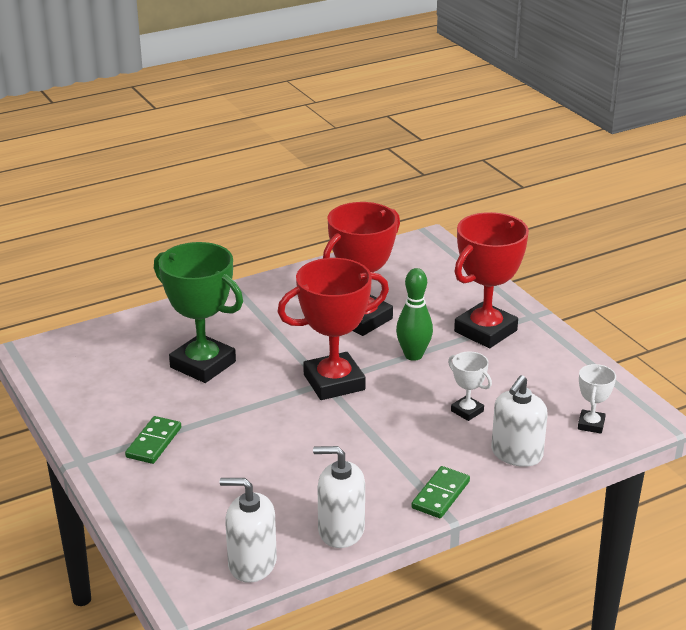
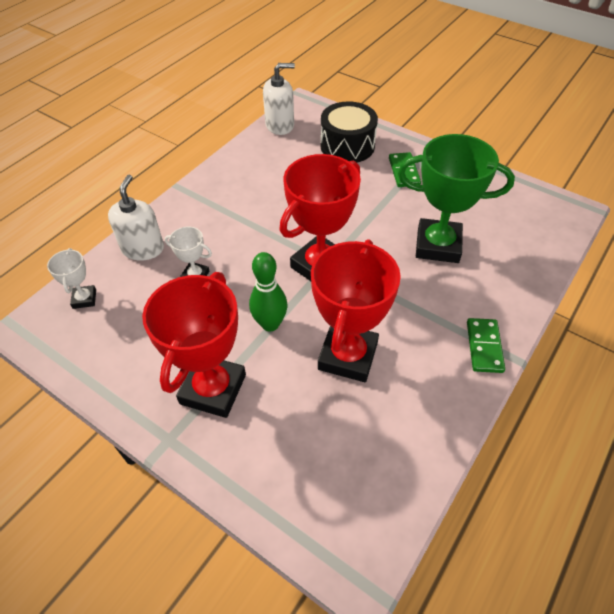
camera: 155 degrees right, 20 degrees up
white soap dispenser [313,446,365,548] -> none
green domino [411,466,470,518] -> green domino moved to [467,318,505,373]
none -> black drum [321,102,378,163]

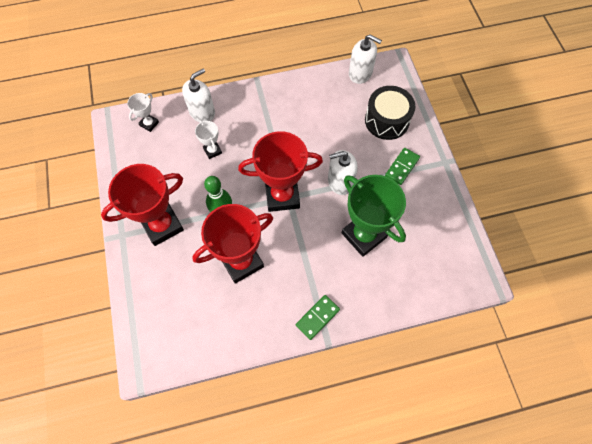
camera: 40 degrees right, 15 degrees up
none -> white soap dispenser [328,150,358,195]

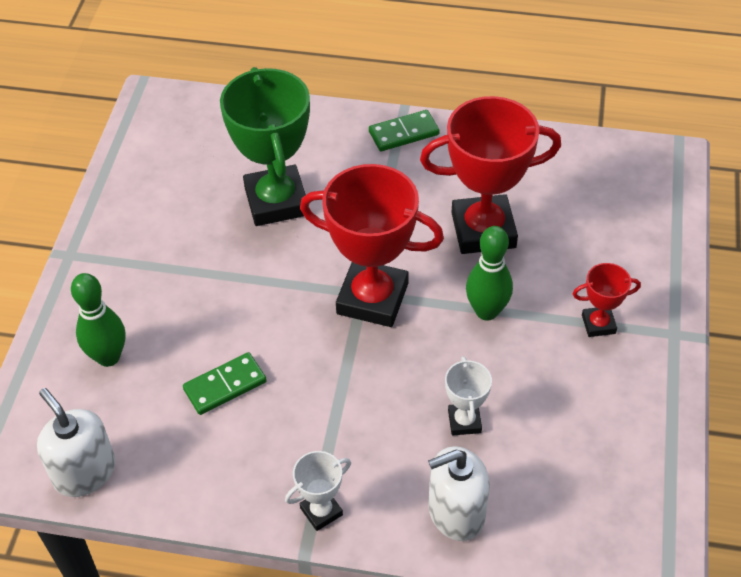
camera: 155 degrees left, 15 degrees down
red trophy [101,164,184,246] -> red trophy [573,263,641,337], size x0.47
white trophy [127,93,159,132] -> white trophy moved to [285,451,351,531]
white soap dispenser [328,150,358,195] -> none
black drum [365,86,415,140] -> green bowling pin [71,273,125,367]
green domino [385,148,420,185] -> green domino moved to [183,352,267,415]

